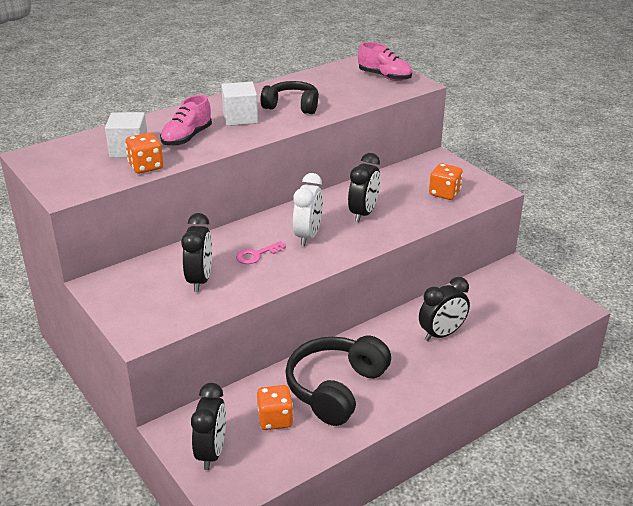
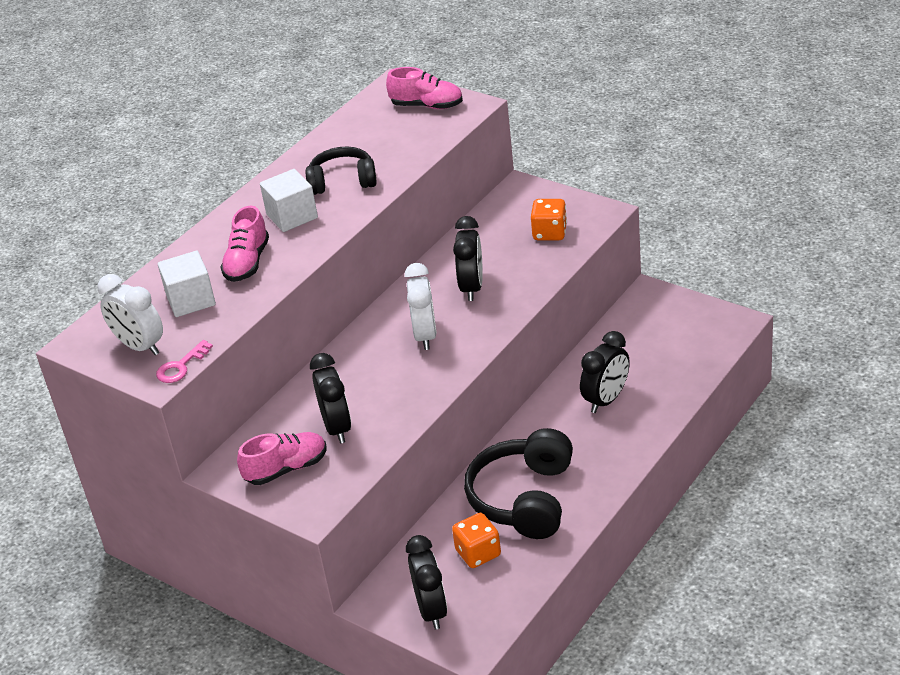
camera: 15 degrees left, 5 degrees up
orange dice [125,133,163,174] -> none
pink key [236,241,286,264] -> pink key moved to [156,340,213,383]
none -> white clock [98,274,163,355]
none -> pink shoe [237,432,327,485]

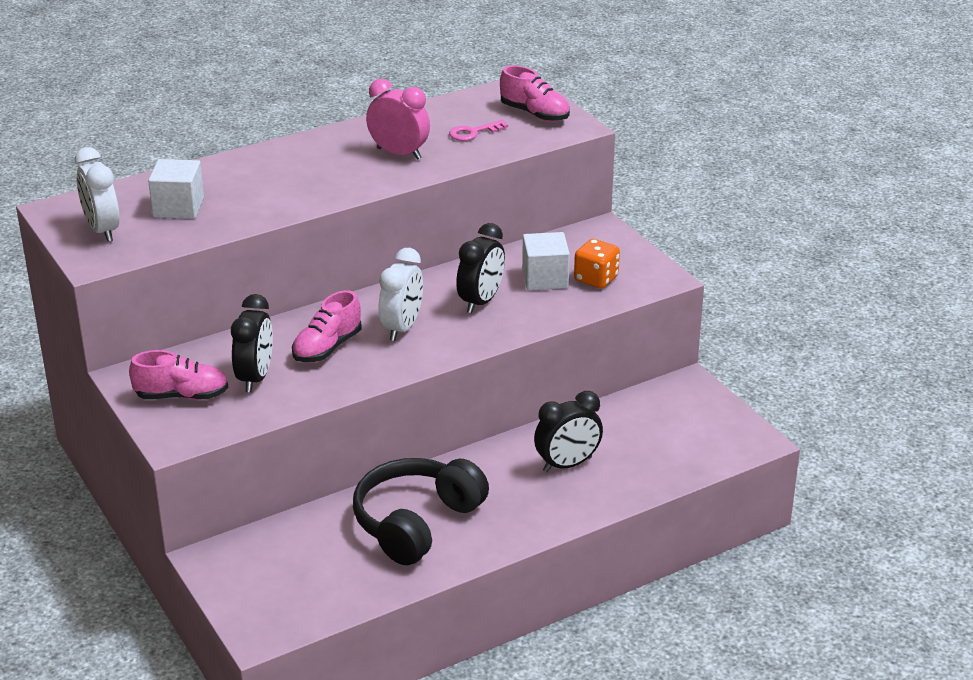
camera: 20 degrees right, 5 degrees down
pink key [156,340,213,383] -> pink key moved to [449,120,508,141]
pink shoe [220,206,269,282] -> pink shoe moved to [292,290,361,362]
white cube [260,169,318,232] -> white cube moved to [522,232,570,290]
black headphones [305,147,377,195] -> pink clock [366,79,430,160]
black clock [406,535,447,630] -> none
orange dice [452,513,501,568] -> none

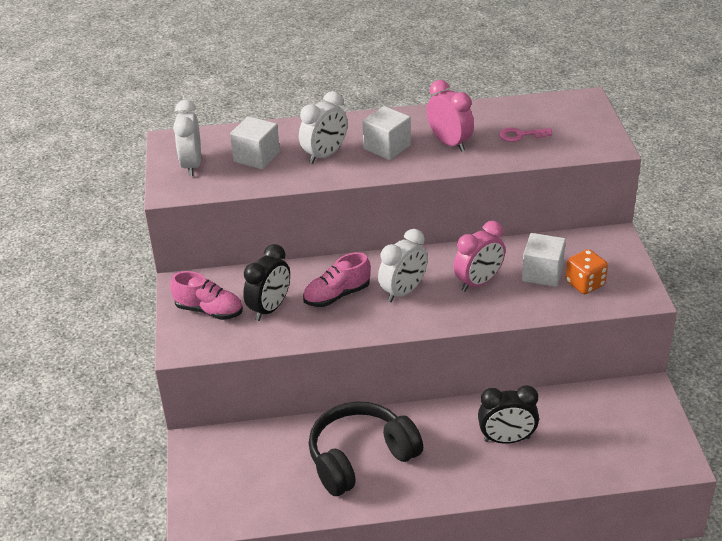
camera: 25 degrees right, 5 degrees up
black clock [456,223,505,313] -> pink clock [453,221,505,292]
pink shoe [500,65,570,122] -> none
none -> white clock [299,91,348,164]
none -> white cube [362,106,411,160]

